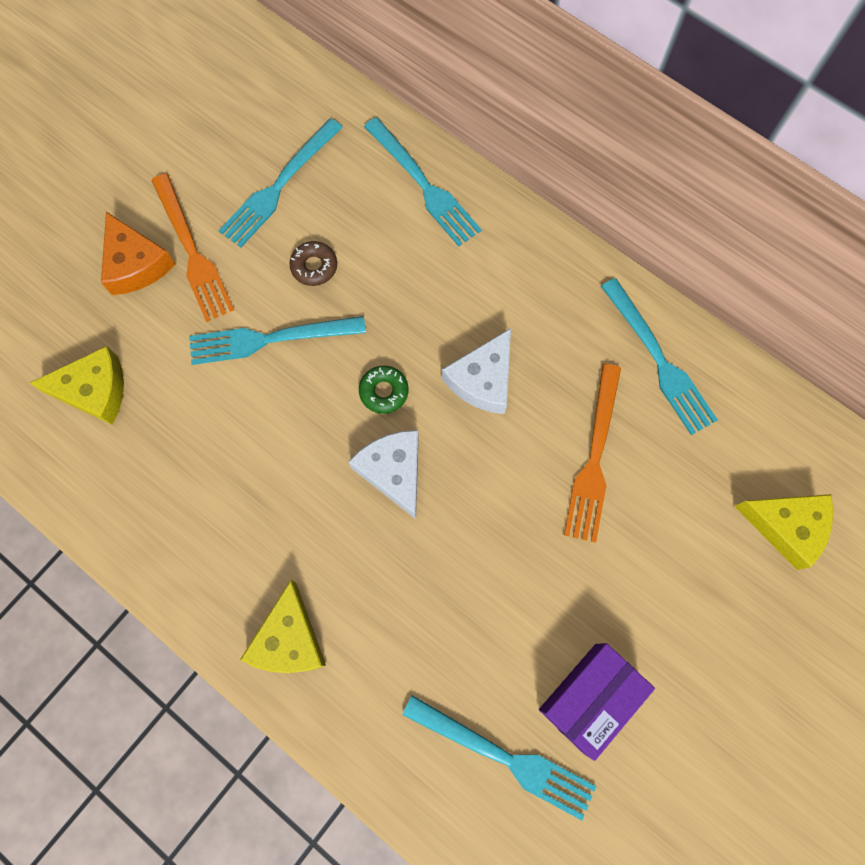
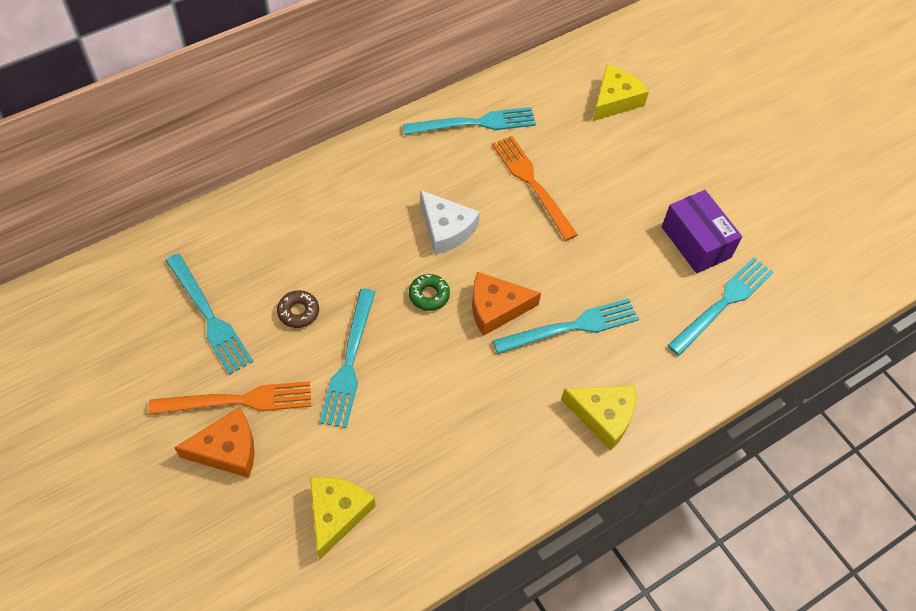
camera: 75 degrees left, 15 degrees down
white cheese [348,430,419,519] -> orange cheese [472,272,541,336]
turquoise fork [364,117,482,247] -> turquoise fork moved to [492,298,639,354]
orange fork [564,364,621,543] -> orange fork turned 150 degrees counterclockwise [492,136,578,241]

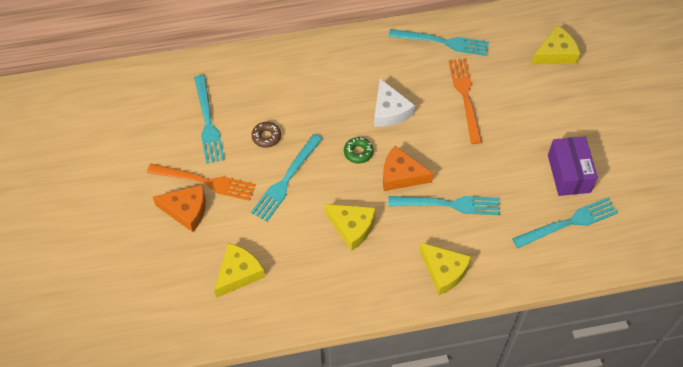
camera: 25 degrees right, 0 degrees up
none -> yellow cheese [324,204,375,251]

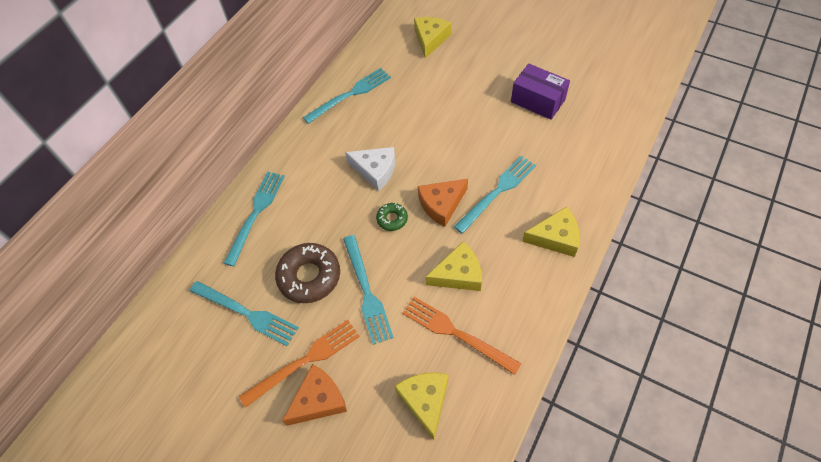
camera: 45 degrees left, 0 degrees up
brown donut [252,122,281,148] -> brown donut [275,243,340,303], size x1.95
orange fork [448,58,482,144] -> orange fork moved to [402,297,522,375]
turquoise fork [512,198,618,248] -> turquoise fork moved to [224,172,285,266]

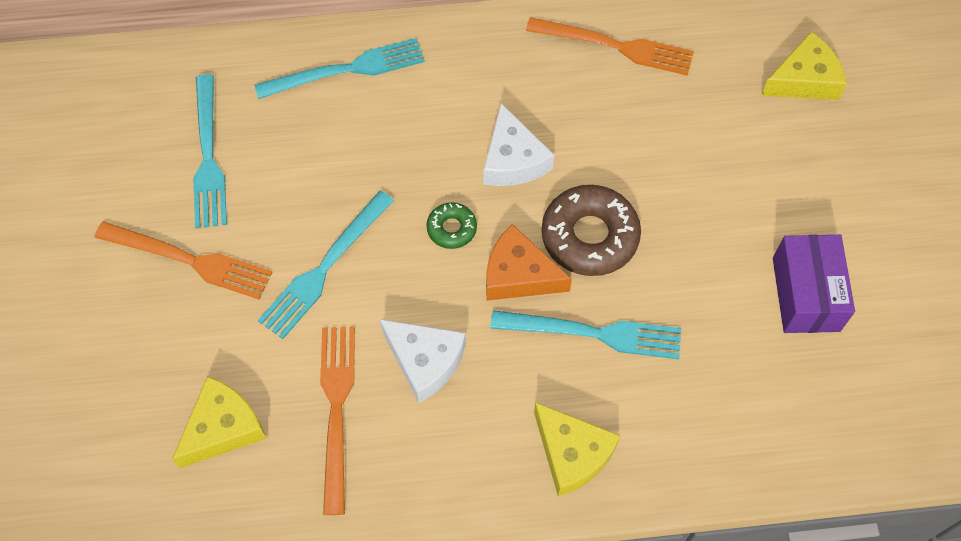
camera: 50 degrees right, 5 degrees up
brown donut [275,243,340,303] -> brown donut moved to [542,185,641,276]
orange cheese [282,364,347,426] -> none
turquoise fork [303,68,391,124] -> orange fork [526,17,694,76]
yellow cheese [425,241,482,291] -> white cheese [380,319,466,403]

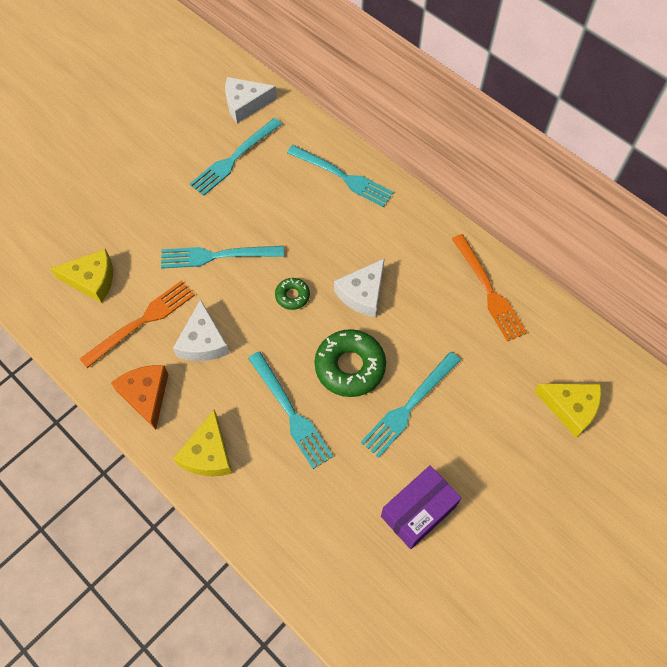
camera: 50 degrees right, 0 degrees up
orange fork [95,221,272,299] -> none
orange cheese [486,224,572,301] -> orange cheese moved to [111,365,168,430]
brown donut [542,185,641,276] -> green donut [315,329,386,397]
none -> white cheese [225,77,277,123]
none -> turquoise fork [361,352,461,458]

